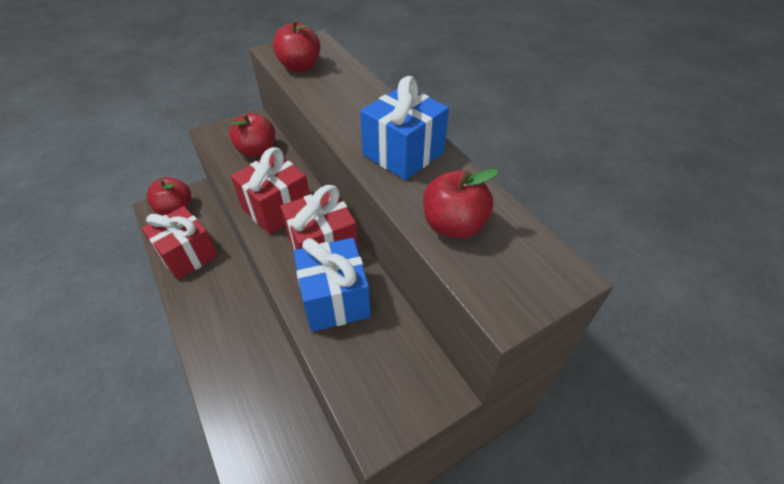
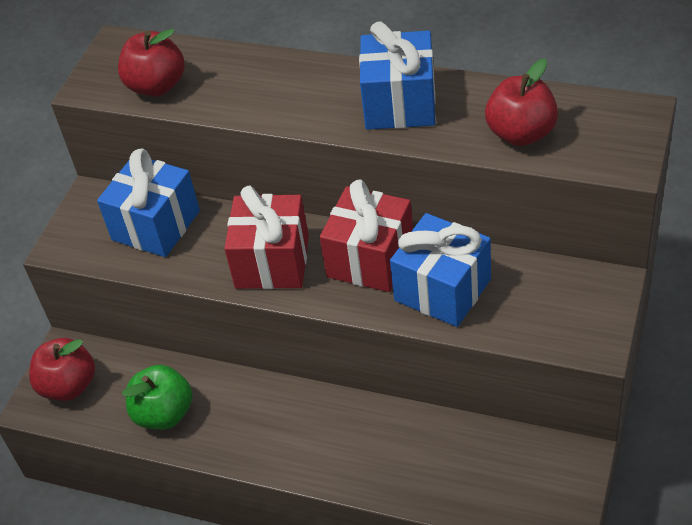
camera: 35 degrees left, 0 degrees up
red gift [141,206,218,280] -> green apple [123,365,193,430]
red apple [229,113,275,157] -> blue gift [97,148,200,257]

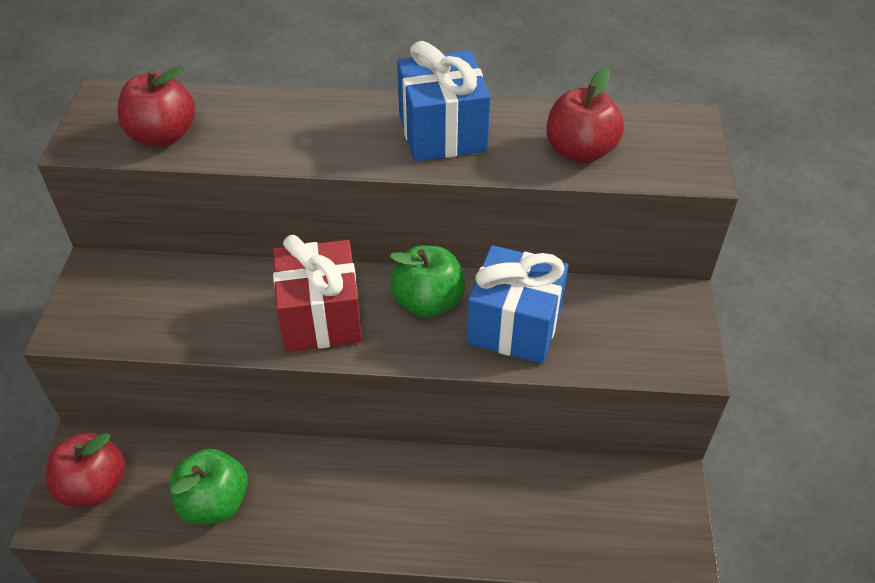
camera: 20 degrees left, 0 degrees up
blue gift [97,148,200,257] -> none
red gift [320,179,413,292] -> green apple [390,245,465,318]

